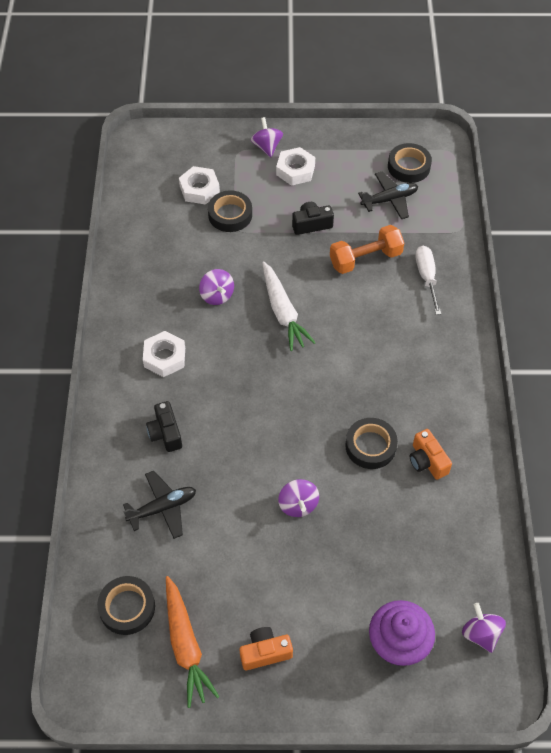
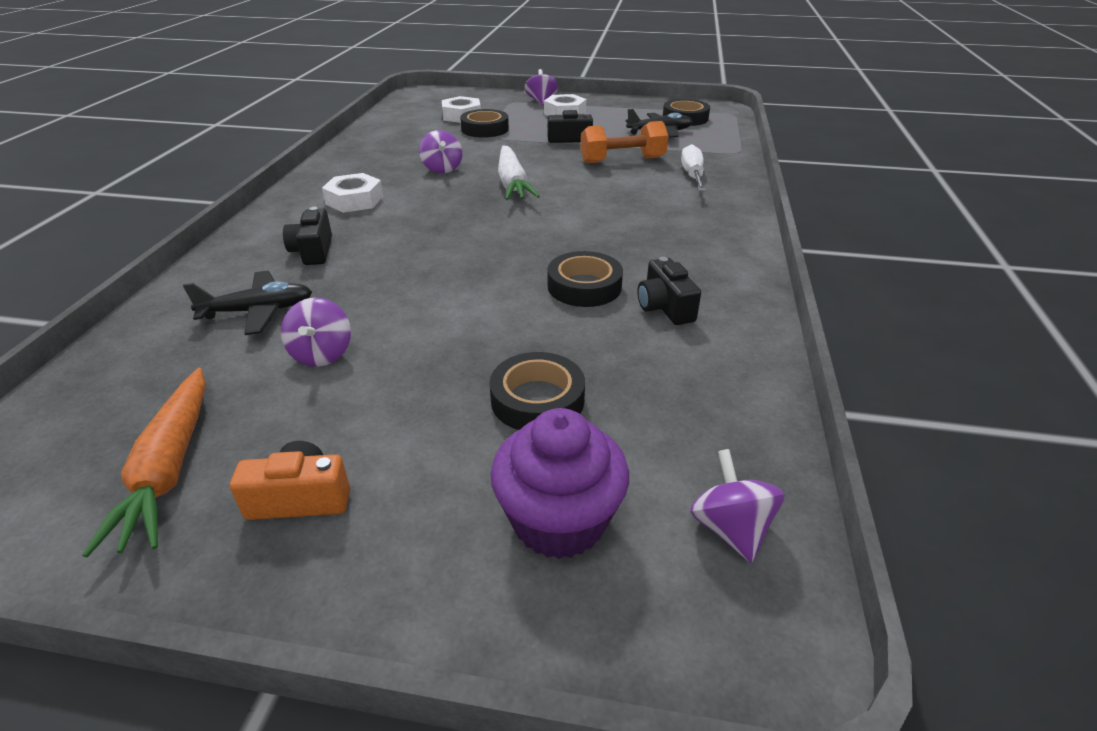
camera: 10 degrees right, 20 degrees down
black tape [97,576,155,635] -> black tape moved to [490,352,585,430]
purple spinning top [278,479,319,517] -> purple spinning top moved to [281,297,351,367]
orange camera [409,429,452,480] -> black camera [637,257,701,325]

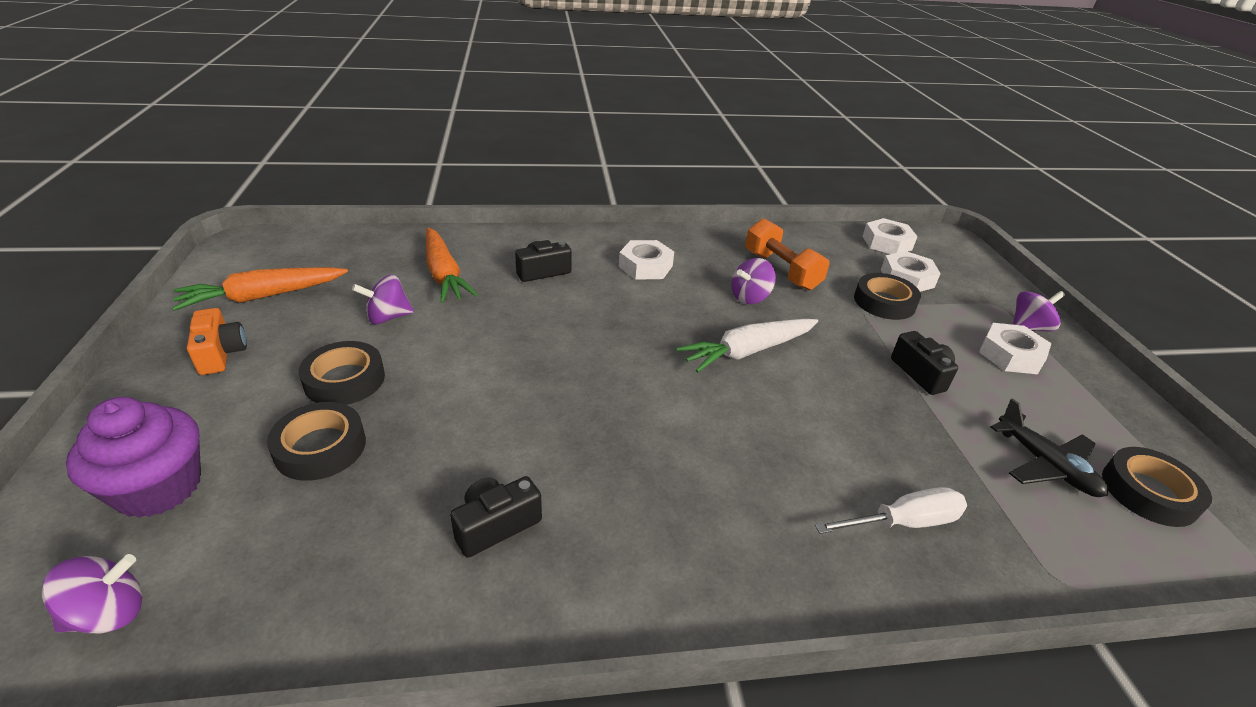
camera: 70 degrees right, 0 degrees up
black plane [183,271,312,335] -> orange carrot [426,228,478,303]
black tape [548,251,623,307] -> black tape moved to [298,341,385,405]
orange dumbbell [580,121,669,164] -> orange dumbbell moved to [745,218,830,290]
none -> white nut [862,218,918,254]

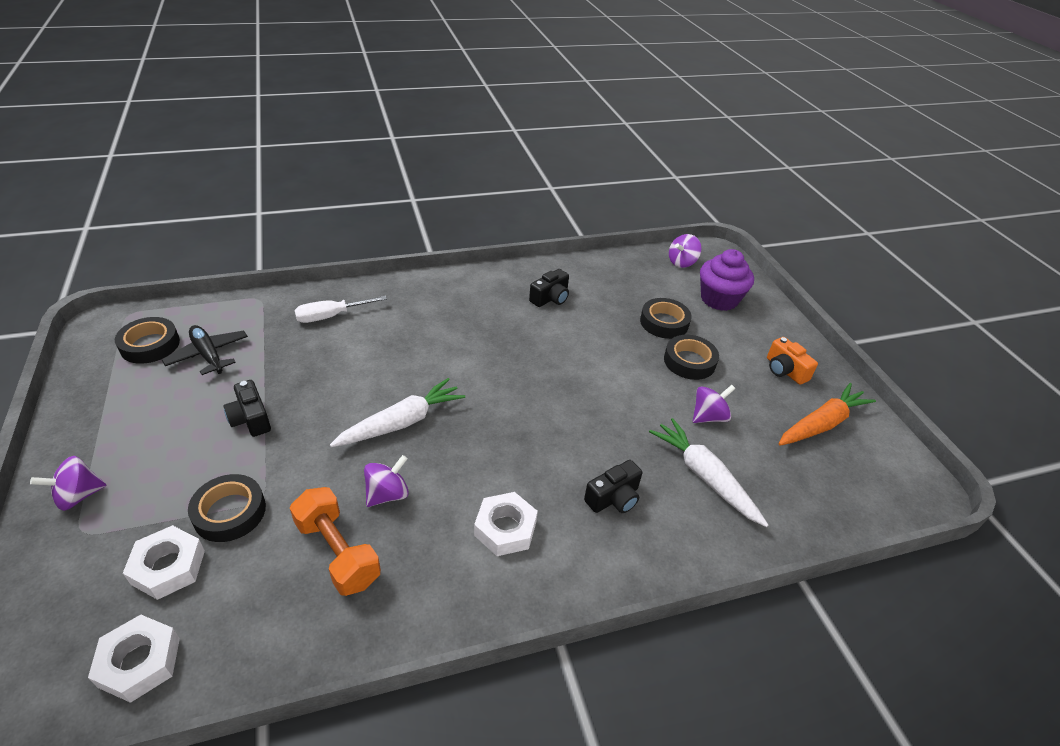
camera: 170 degrees right, 5 degrees up
orange carrot [426,228,478,303] -> white carrot [649,418,768,527]
white nut [979,323,1052,374] -> none

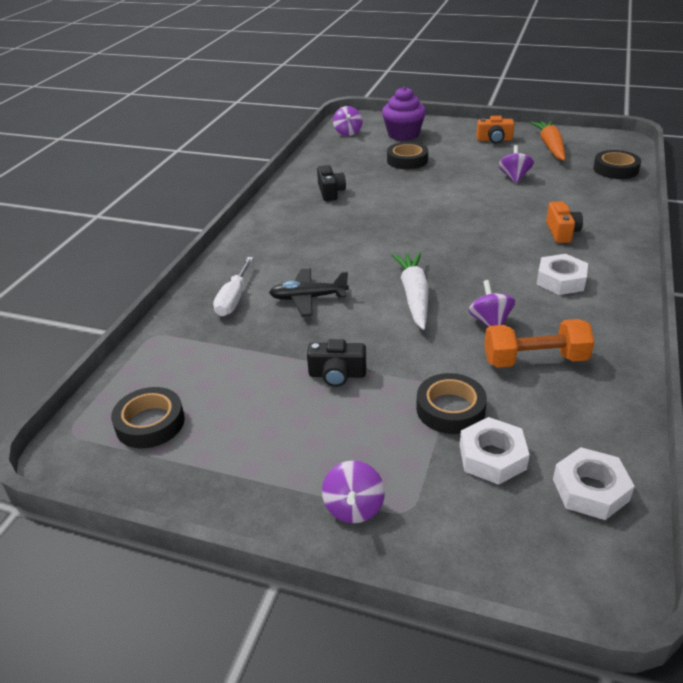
camera: 50 degrees left, 5 degrees down
black plane [162,325,248,375] -> black plane moved to [269,269,349,316]
black camera [584,460,642,513] -> orange camera [546,202,583,243]
white carrot [649,418,768,527] -> none
black tape [664,335,719,380] -> black tape moved to [593,150,641,179]

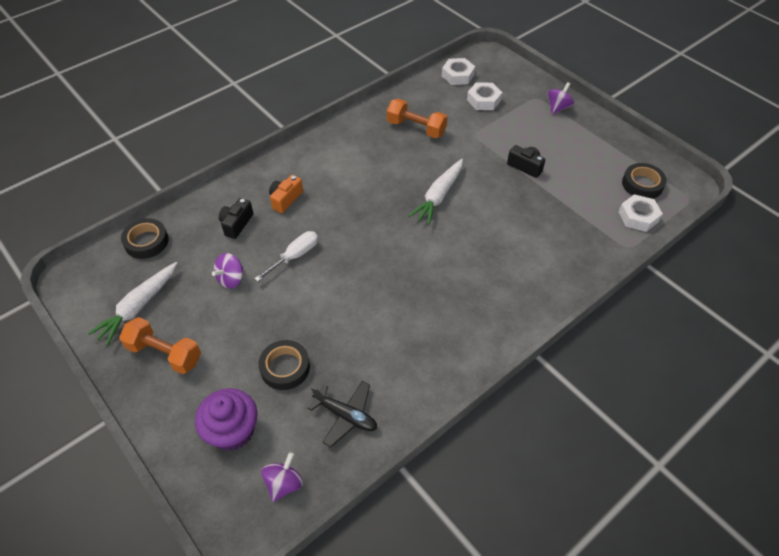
camera: 150 degrees left, 15 degrees up
white screwdriver [213,257,254,316] -> white screwdriver moved to [254,231,318,282]
black plane [269,269,349,316] -> black plane moved to [308,381,377,447]
black camera [317,165,346,201] -> black camera moved to [219,198,253,239]
black tape [416,373,487,434] -> none
purple spinning top [468,280,515,327] -> none
orange camera [476,116,514,144] -> orange dumbbell [119,317,201,374]
orange carrot [530,121,565,161] -> white carrot [88,262,178,346]
white nut [536,254,588,295] -> white nut moved to [619,194,663,232]

